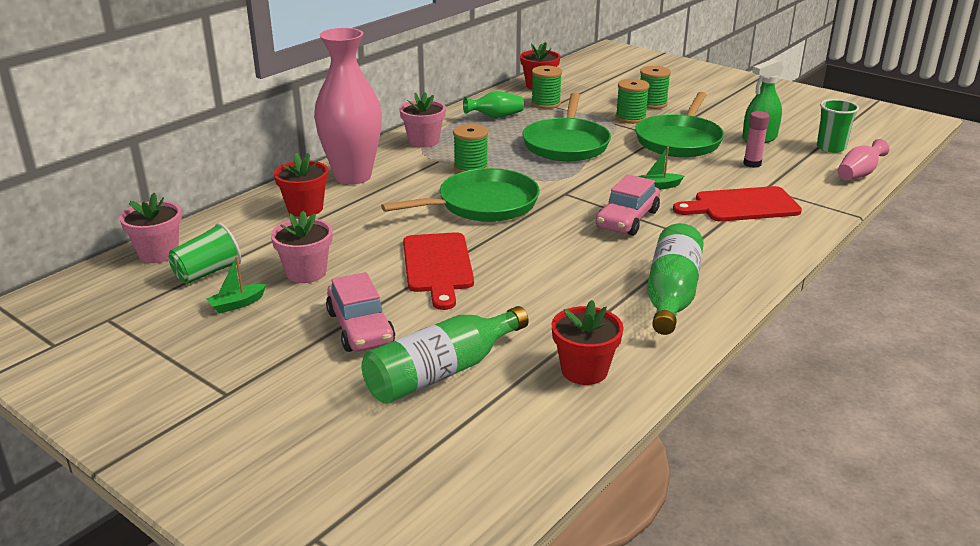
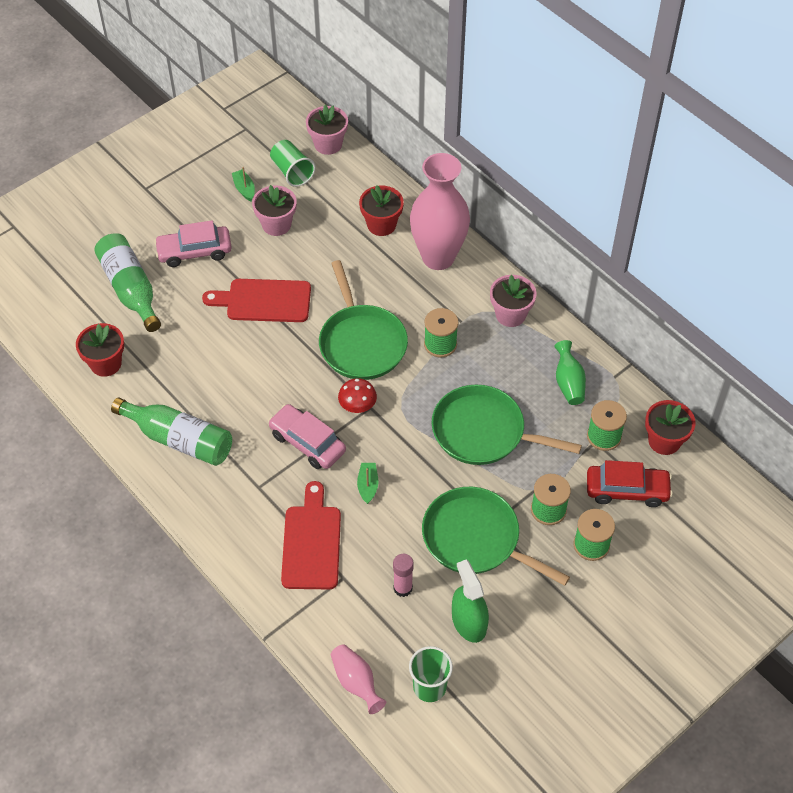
camera: 100 degrees right, 25 degrees up
none -> red mushroom [338,378,377,413]
none -> red car [587,460,673,507]

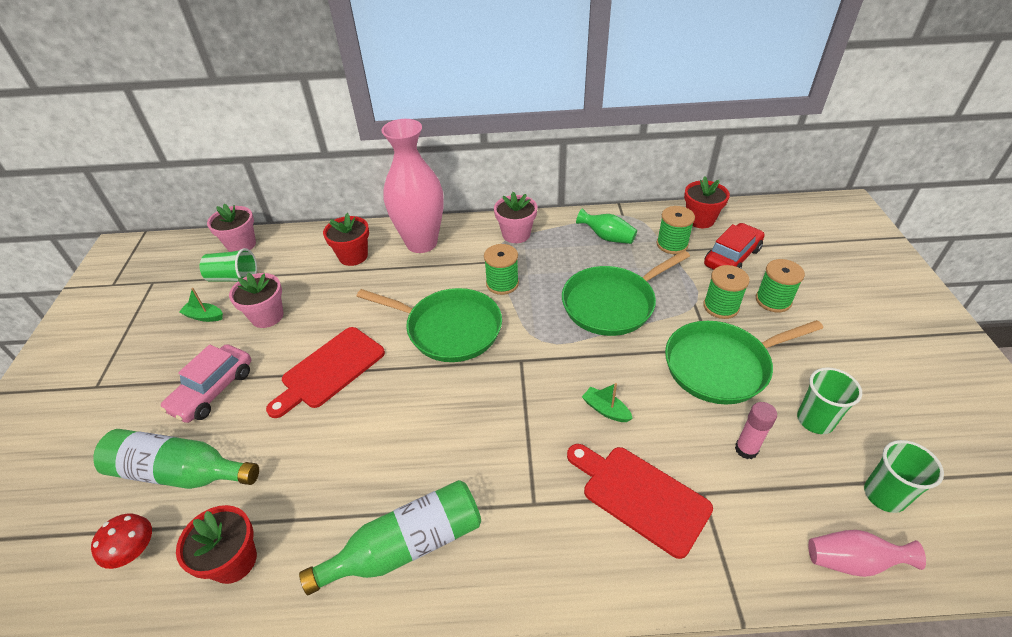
camera: 50 degrees left, 10 degrees down
pink car [268,404,346,469] -> none
red mushroom [338,378,377,413] -> red mushroom moved to [91,514,152,569]
green spray bottle [452,559,489,643] -> green cup [797,367,862,434]

